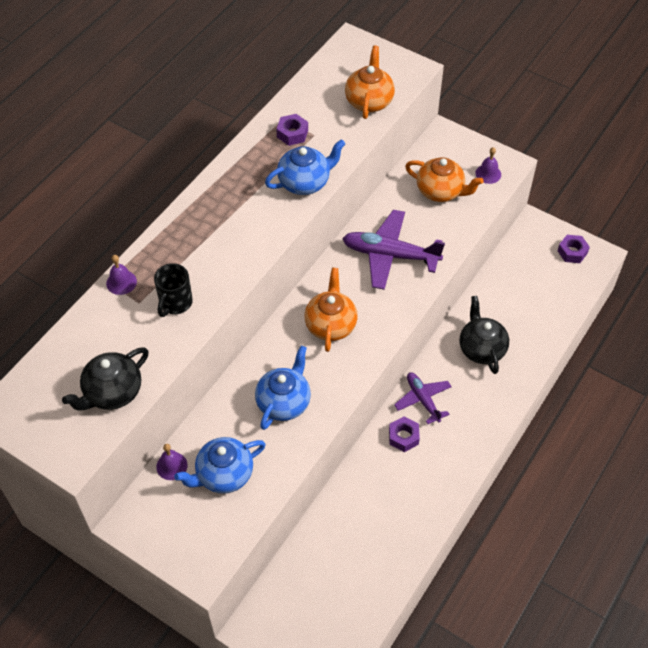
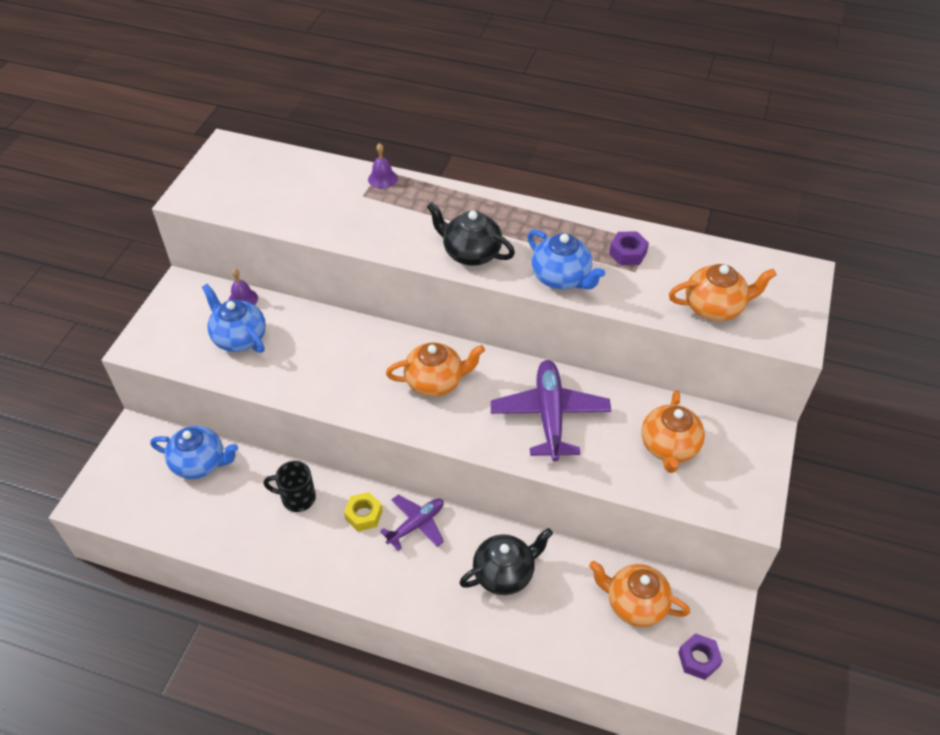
camera: 75 degrees right, 5 degrees down
black teapot [62,347,149,410] -> black teapot moved to [427,202,515,266]
black mug [154,263,193,317] -> black mug moved to [264,461,316,512]
blue teapot [255,346,311,430] -> blue teapot moved to [150,426,238,479]
purple nut [389,417,420,452] -> yellow nut [344,492,383,531]
purple bell [475,147,501,184] -> none
none -> orange teapot [589,561,690,627]

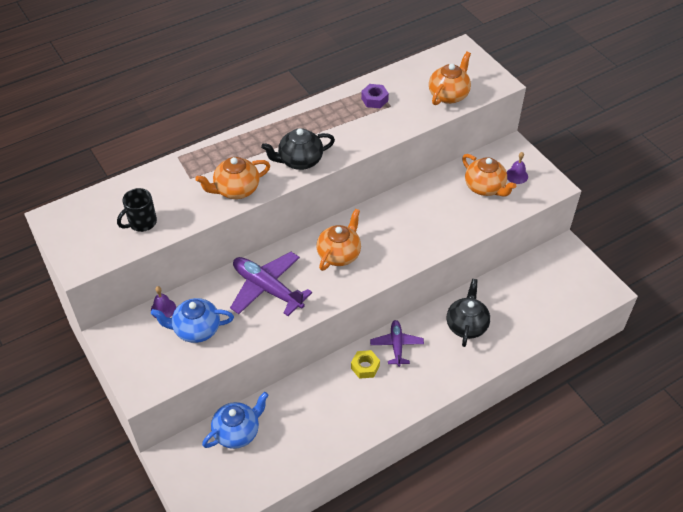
camera: 50 degrees left, 0 degrees up
black mug [264,461,316,512] -> black mug moved to [117,188,157,232]
purple bell [368,143,398,189] -> purple bell moved to [507,152,528,184]
purple plane [490,360,611,461] -> purple plane moved to [230,252,312,316]
blue teapot [527,230,605,289] -> none
orange teapot [589,561,690,627] -> orange teapot moved to [195,157,270,199]
purple nut [678,633,723,680] -> none

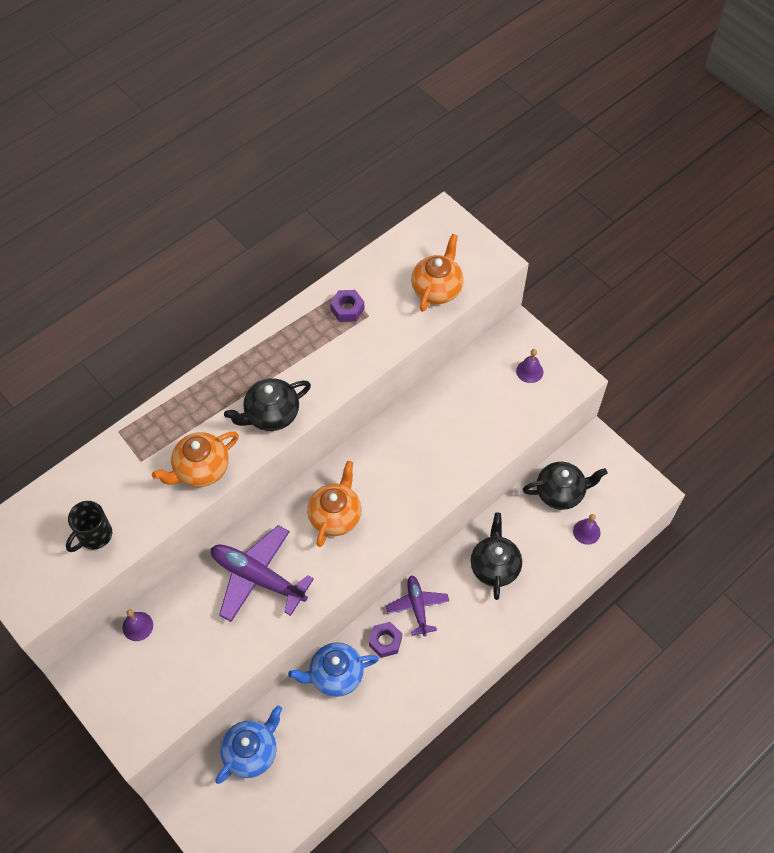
camera: 10 degrees left, 10 degrees up
blue teapot [151,298,234,343] -> blue teapot moved to [288,642,379,697]
yellow nut [351,350,380,379] -> purple nut [369,622,402,658]
orange teapot [462,154,516,197] -> none
none -> black teapot [523,462,608,510]
none -> purple bell [573,514,600,545]

